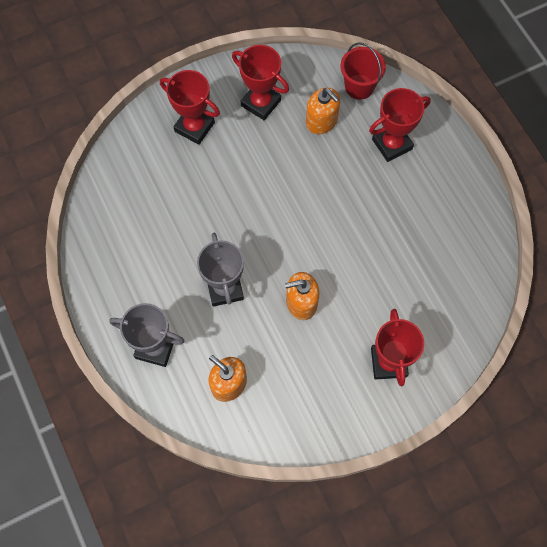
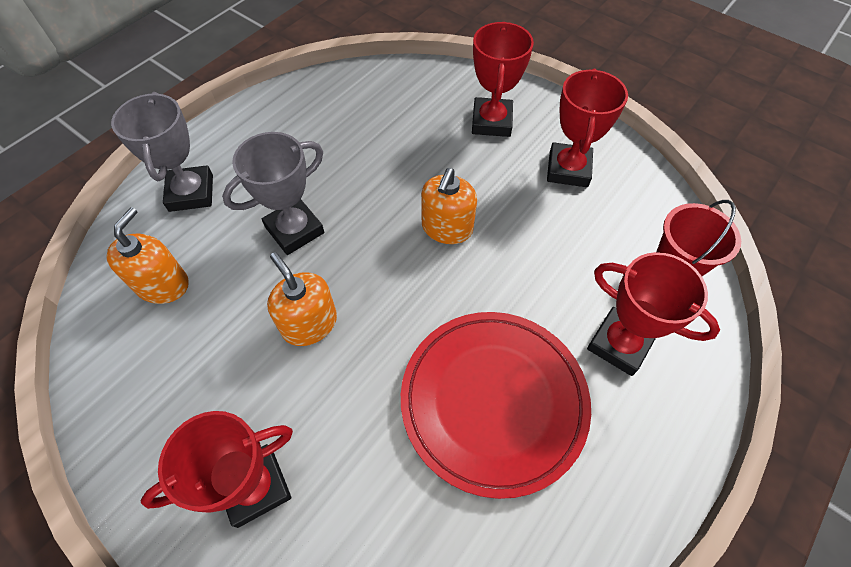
camera: 65 degrees right, 10 degrees down
orange soap dispenser [306,88,340,134] -> orange soap dispenser moved to [421,168,477,244]
none -> red plate [401,312,591,499]

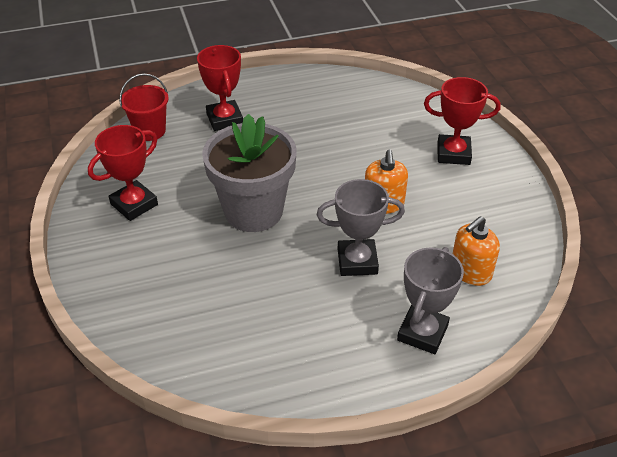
camera: 145 degrees left, 15 degrees down
red plate [401,312,591,499] -> none
orange soap dispenser [421,168,477,244] -> grey flower pot [202,114,297,232]
red trophy [472,22,534,137] -> none

